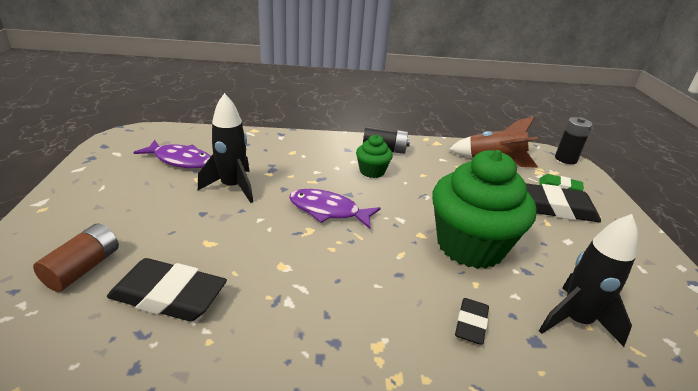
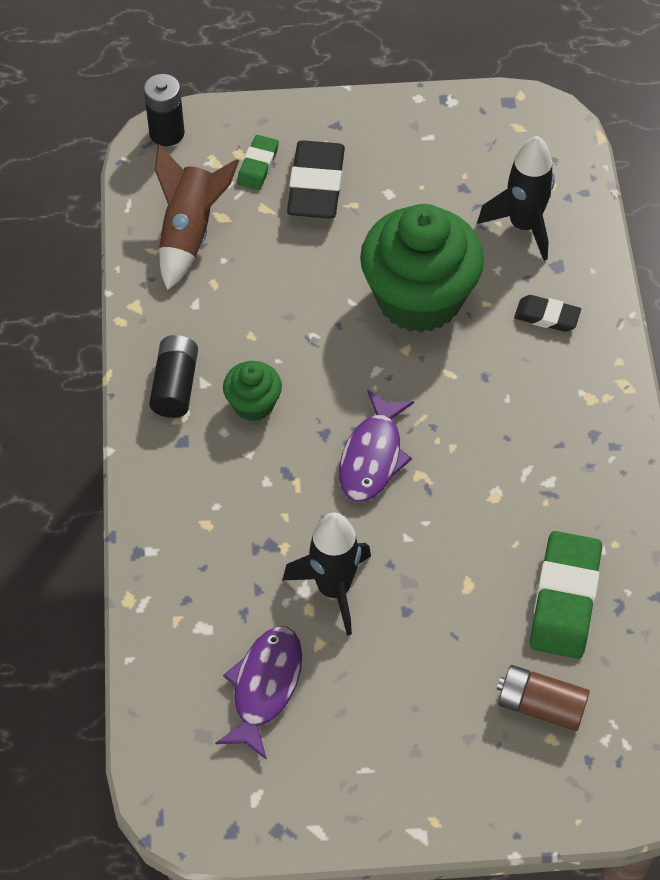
camera: 90 degrees left, 25 degrees up
black eraser [107,258,227,321] -> green eraser [530,531,602,659]

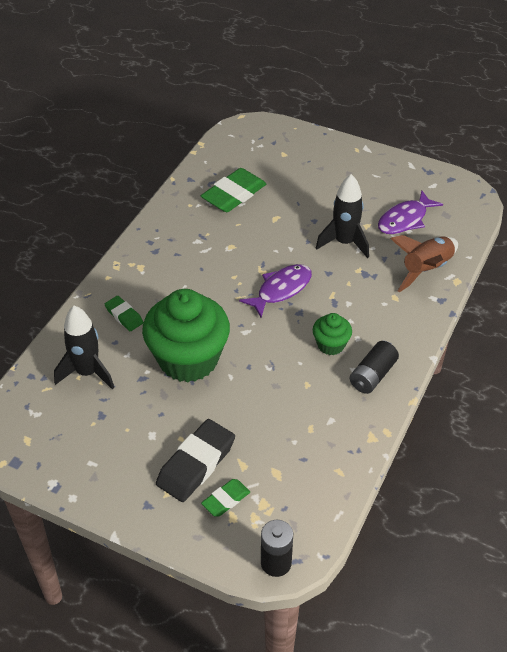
camera: 150 degrees left, 10 degrees down
brown rocket [155,144,239,290] -> brown rocket moved to [390,235,458,292]
brown battery [497,665,590,731] -> none
black eraser [514,295,581,332] -> green eraser [105,296,143,331]

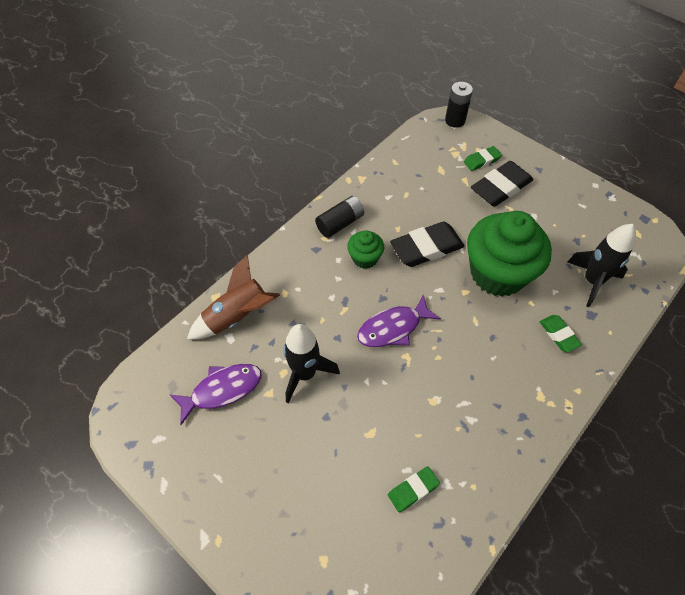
camera: 165 degrees left, 10 degrees up
green eraser [201,168,266,212] -> green eraser [388,466,440,512], size x0.55
none -> black eraser [390,222,465,267]

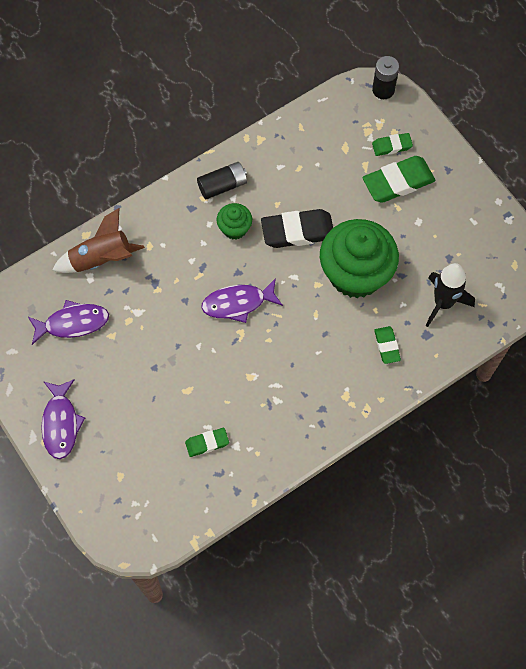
camera: 15 degrees right, 10 degrees up
black rocket [283,324,340,403] -> none
black eraser [471,161,533,207] -> green eraser [363,156,436,203]
none -> purple fish [41,379,85,459]

